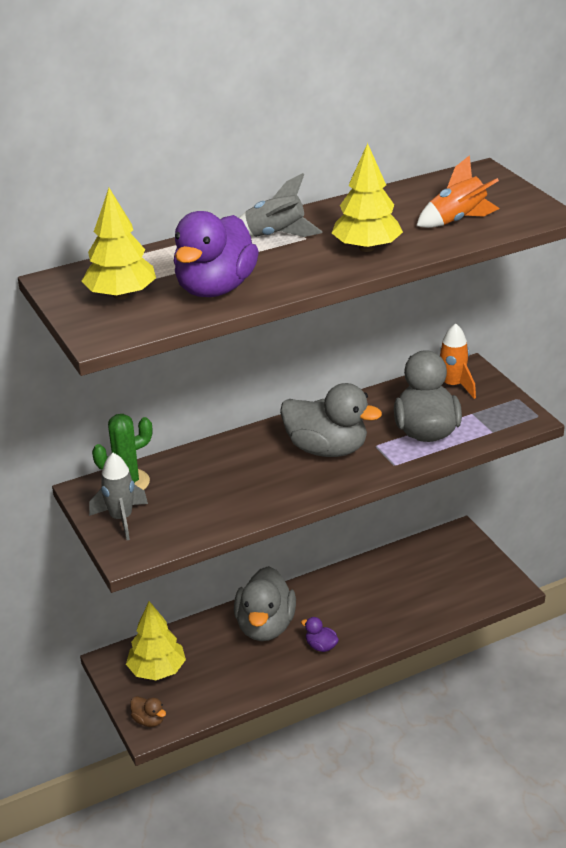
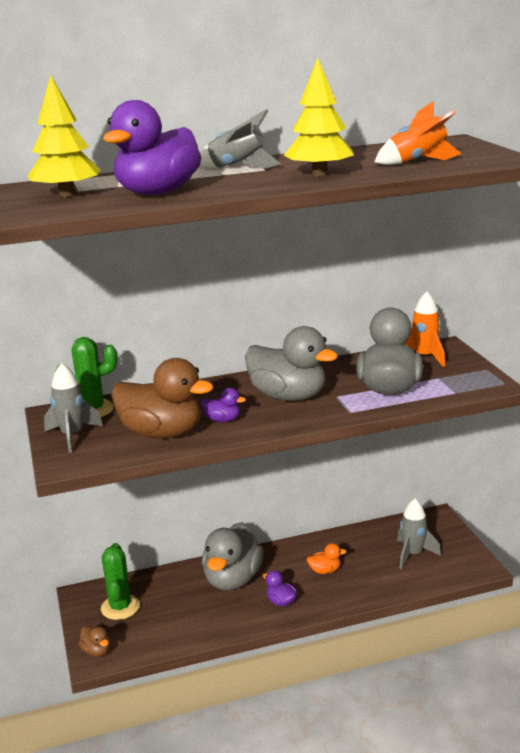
camera: 10 degrees right, 10 degrees down
yellow tree [126,601,186,680] -> green cactus [101,543,140,620]
none -> brown duck [111,358,213,439]
none -> purple duck [201,388,246,422]
none -> orange duck [306,543,347,574]
none -> grey rocket [397,499,441,569]

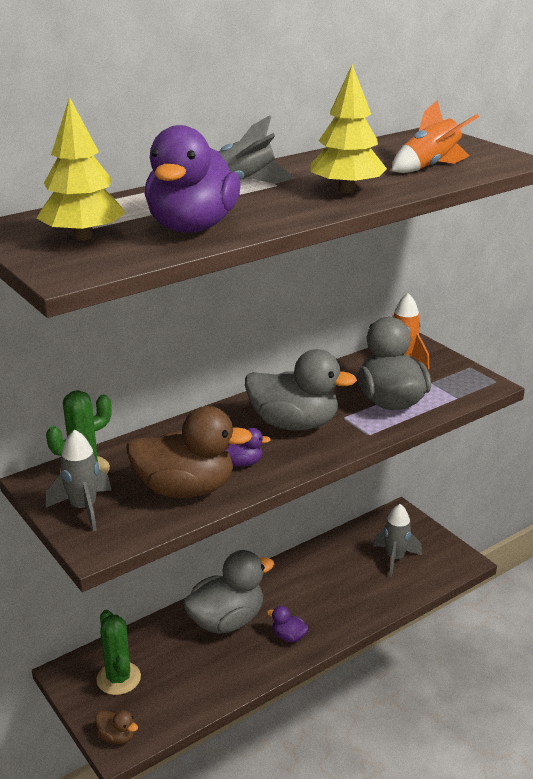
camera: 20 degrees left, 5 degrees up
grey duck [202,522,264,590] -> grey duck turned 120 degrees counterclockwise [183,550,274,634]
orange duck [306,543,347,574] -> none

